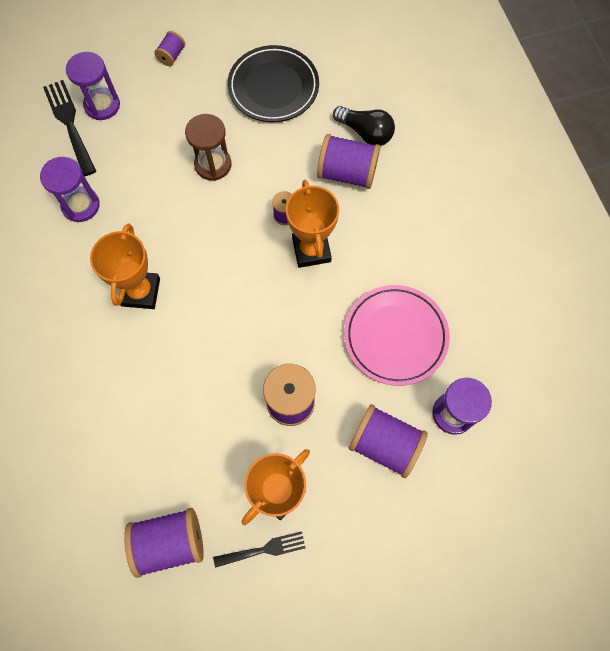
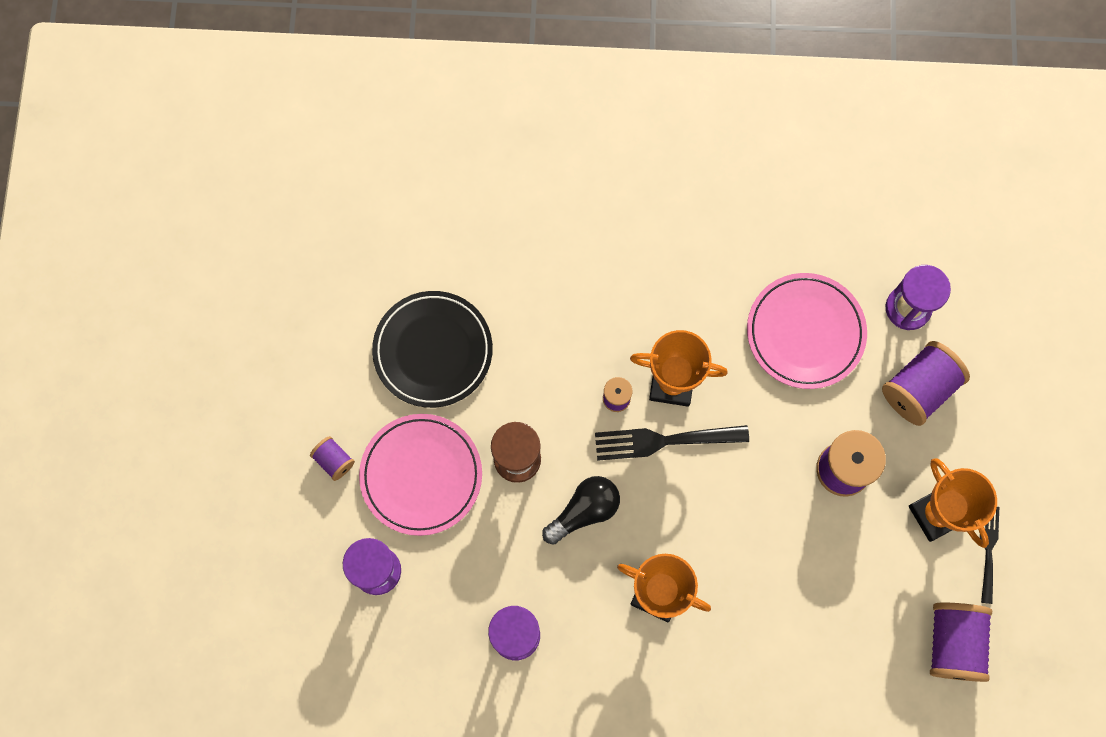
camera: 70 degrees left, 5 degrees up
black fork [43,80,96,176] -> black fork moved to [595,425,749,461]
purple spool [317,134,380,189] -> none
black light bulb [333,106,395,146] -> black light bulb moved to [542,476,620,545]
none -> pink plate [359,414,482,536]

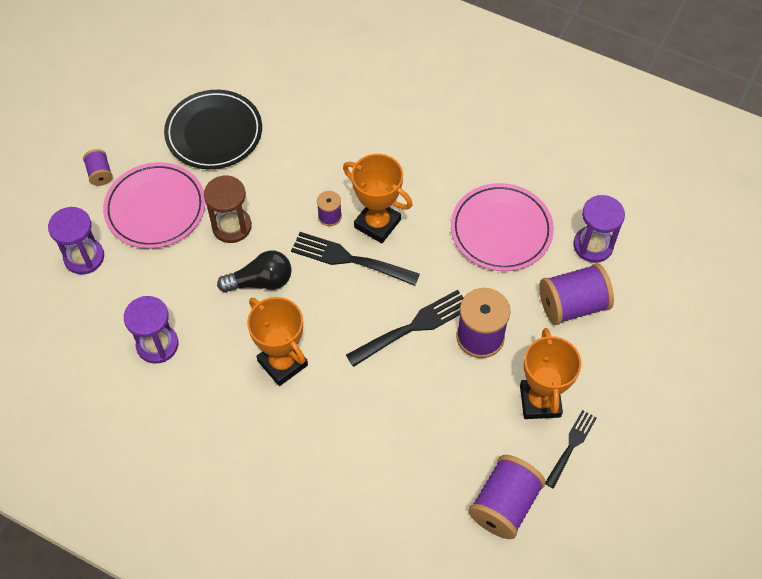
camera: 25 degrees right, 15 degrees down
none -> black fork [346,290,464,367]

